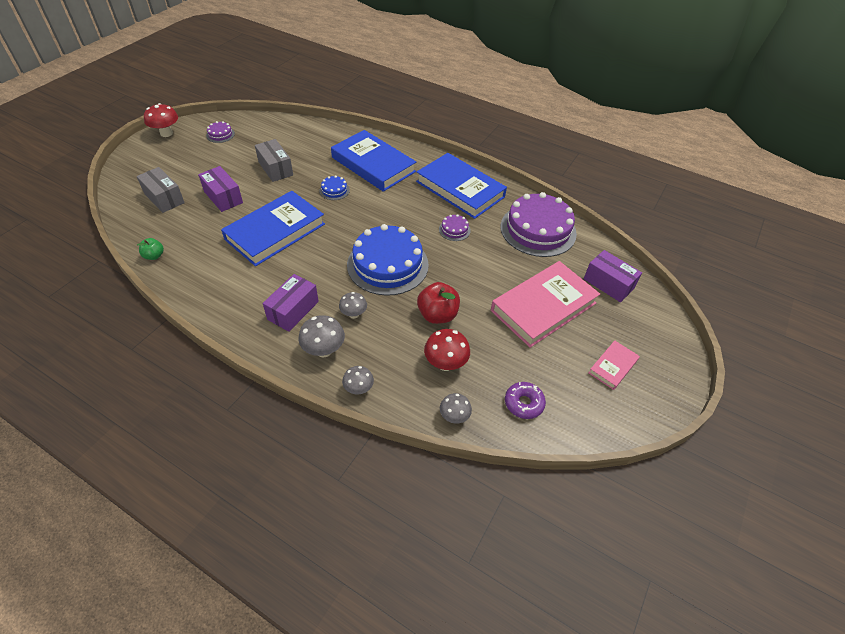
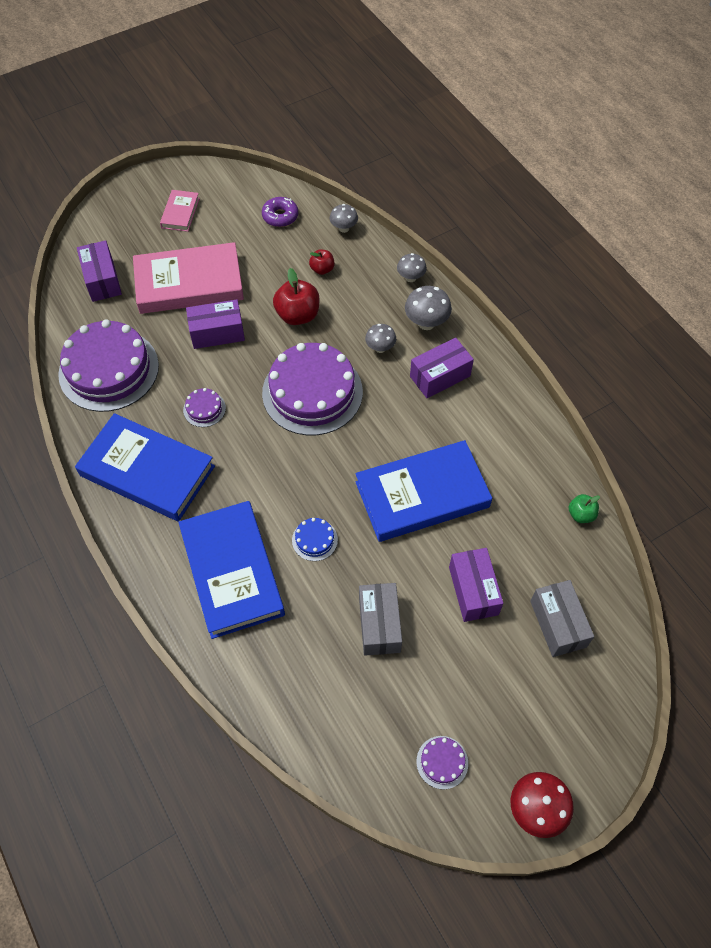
camera: 150 degrees left, 10 degrees up
blue cake [347,224,429,296] -> purple cake [262,343,363,435]
blue book [416,153,507,219] -> blue book turned 45 degrees counterclockwise [75,413,215,522]
red mushroom [424,329,470,371] -> red apple [309,250,335,275]
pink book [589,340,640,390] -> pink book turned 60 degrees counterclockwise [160,190,200,232]
none -> purple box [186,299,245,349]

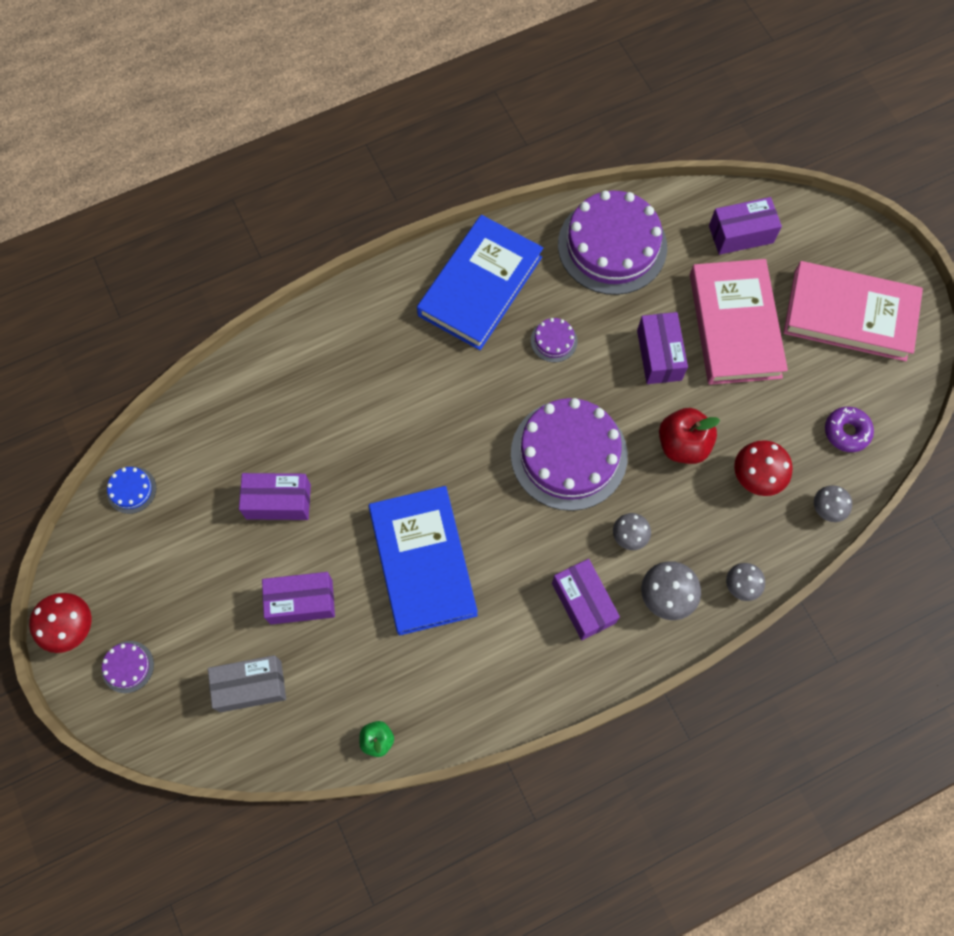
camera: 95 degrees right, 10 degrees up
pink book [160,190,200,232] -> pink book [784,261,923,361], size x2.12
blue book [178,501,285,639] -> none
blue cake [292,518,338,561] -> blue cake moved to [107,467,156,514]
red apple [309,250,335,275] -> red mushroom [734,440,793,496]
grey box [359,583,402,656] -> purple box [239,473,311,520]
purple cake [416,736,468,789] -> purple cake moved to [102,641,154,693]

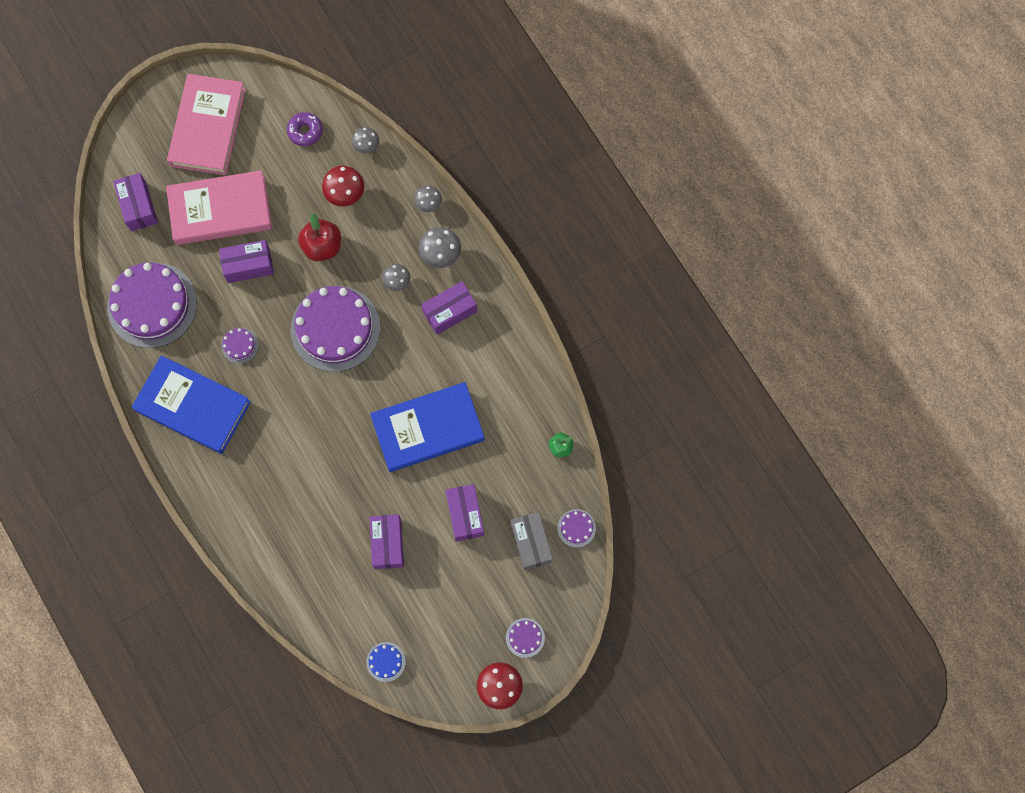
camera: 95 degrees left, 5 degrees up
none -> purple cake [557,509,596,548]

